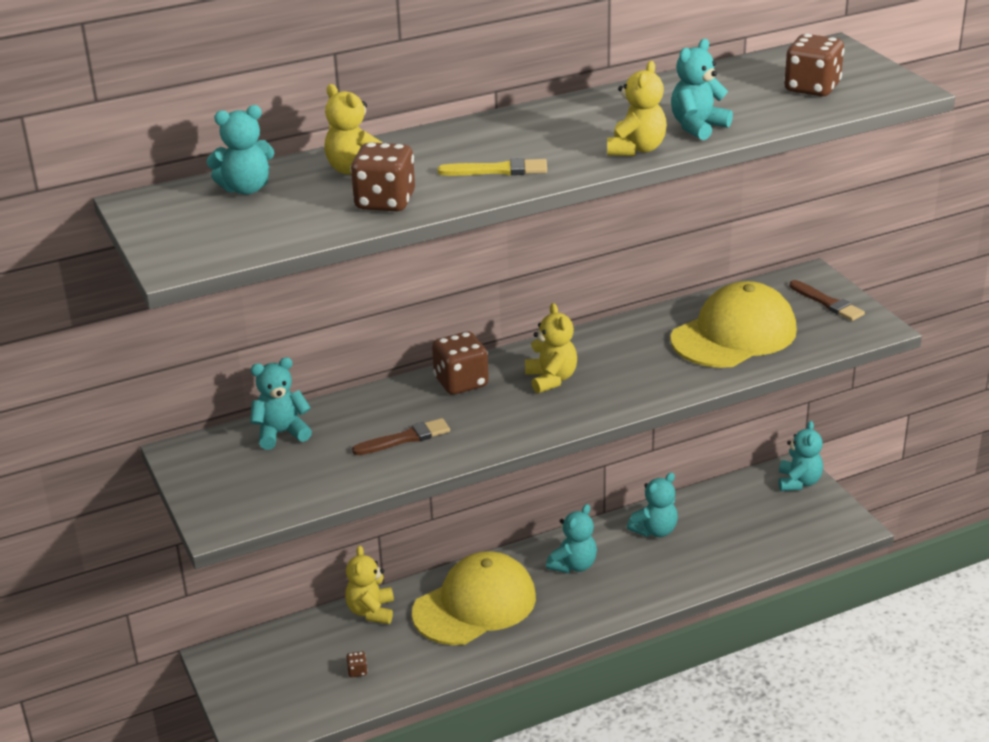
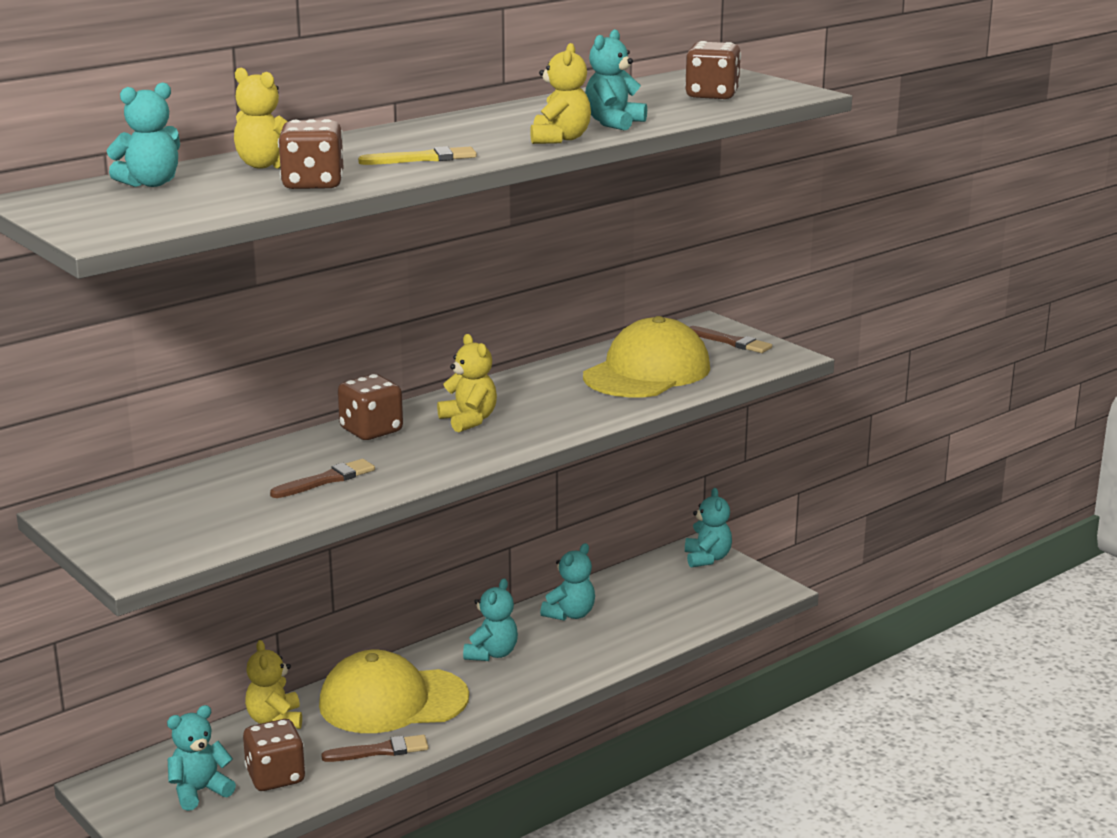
camera: 15 degrees left, 10 degrees down
turquoise teddy bear [250,357,312,450] -> turquoise teddy bear moved to [167,705,236,811]
brown dice [347,651,368,677] -> brown dice [243,719,306,791], size x2.35
yellow cap [412,551,536,645] -> yellow cap turned 135 degrees counterclockwise [319,650,469,733]
none -> brown brush [321,735,428,762]

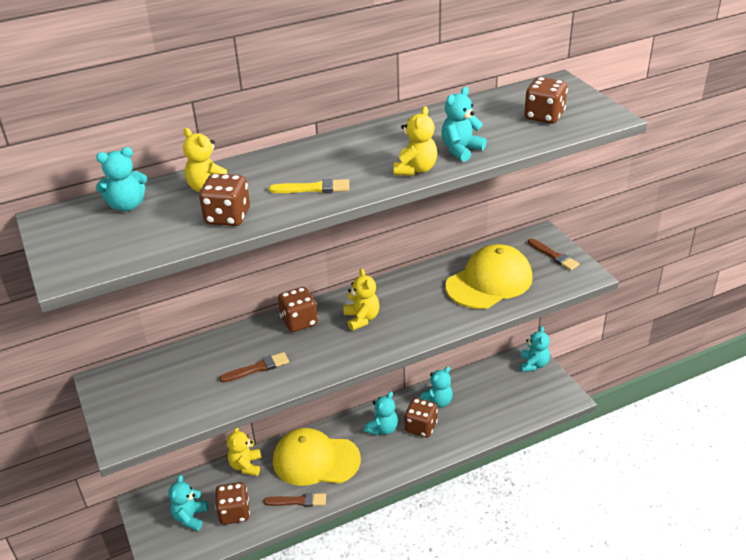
camera: 15 degrees right, 15 degrees up
turquoise teddy bear [167,705,236,811] -> turquoise teddy bear turned 60 degrees counterclockwise [168,475,208,531]
none -> brown dice [404,398,438,438]

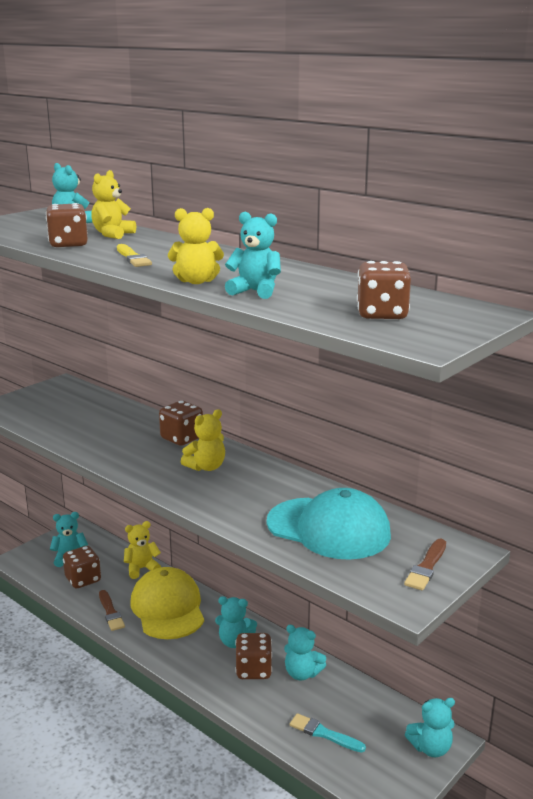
camera: 65 degrees right, 15 degrees down
brown brush [219,352,289,382] -> none
yellow cap [445,244,533,309] -> turquoise cap [267,488,391,560]
none -> turquoise brush [290,713,366,753]

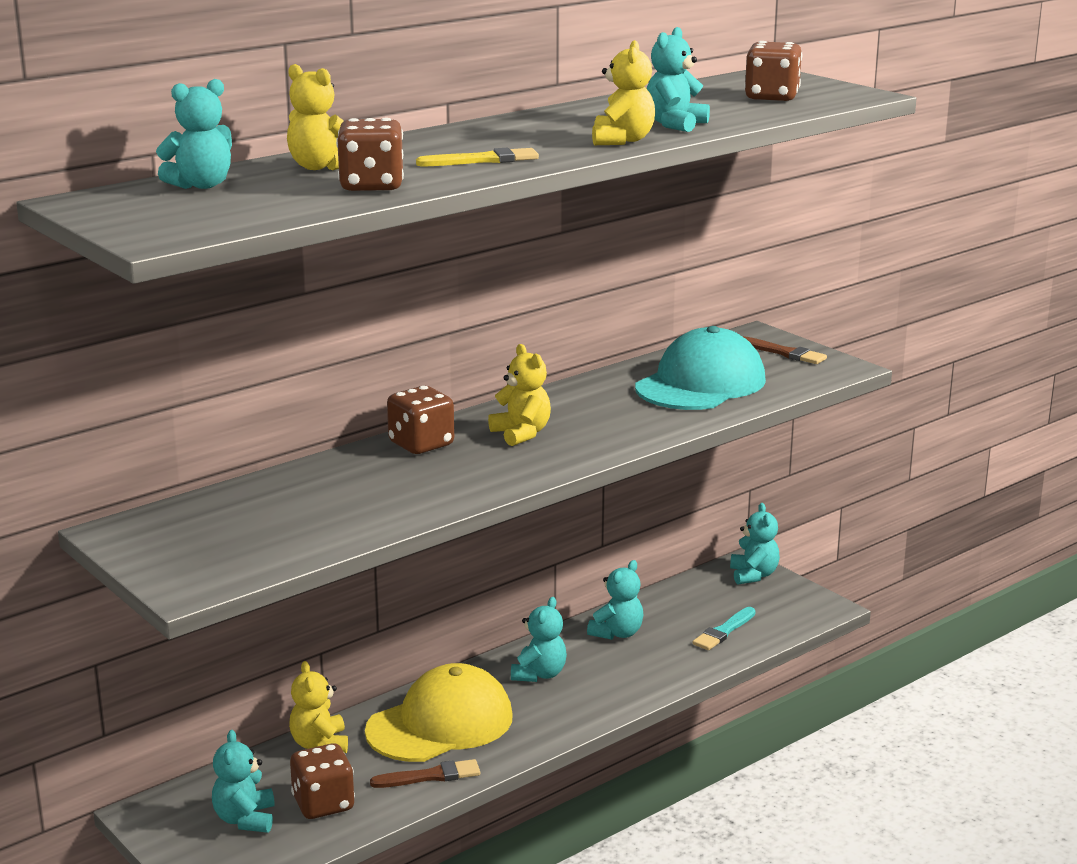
camera: 80 degrees left, 0 degrees up
yellow cap [131,567,204,639] -> yellow cap turned 150 degrees clockwise [365,663,513,762]
brown dice [235,633,272,679] -> none

